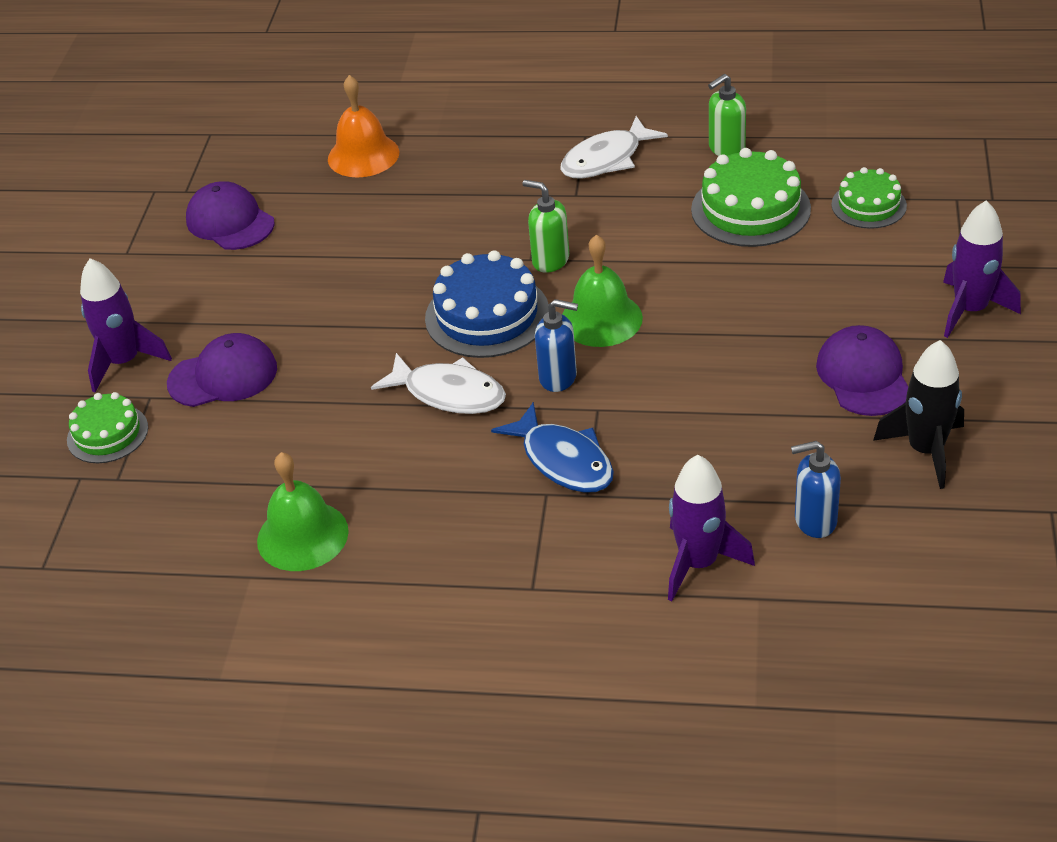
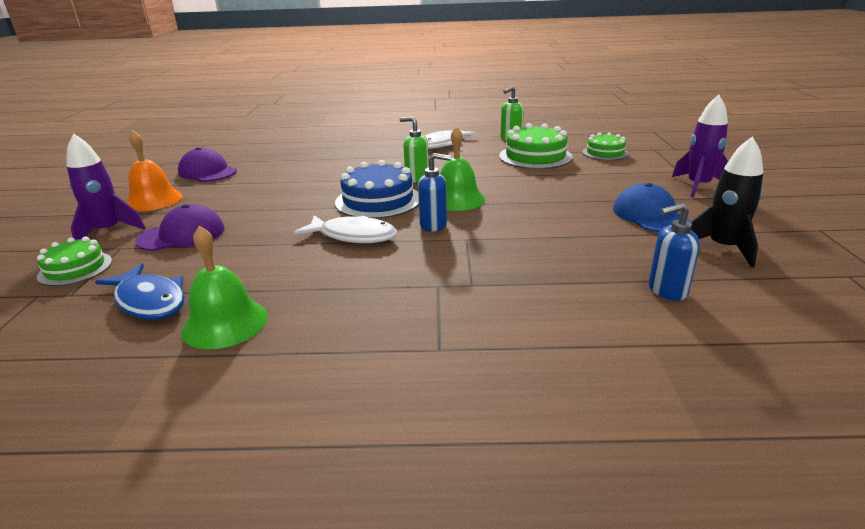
camera: 10 degrees left, 15 degrees down
orange bell [328,75,399,177] -> orange bell moved to [126,131,183,211]
blue fish [491,402,614,493] -> blue fish moved to [95,263,185,320]
purple rocket [668,455,755,601] -> none
purple cap [816,325,908,416] -> blue cap [613,183,690,232]

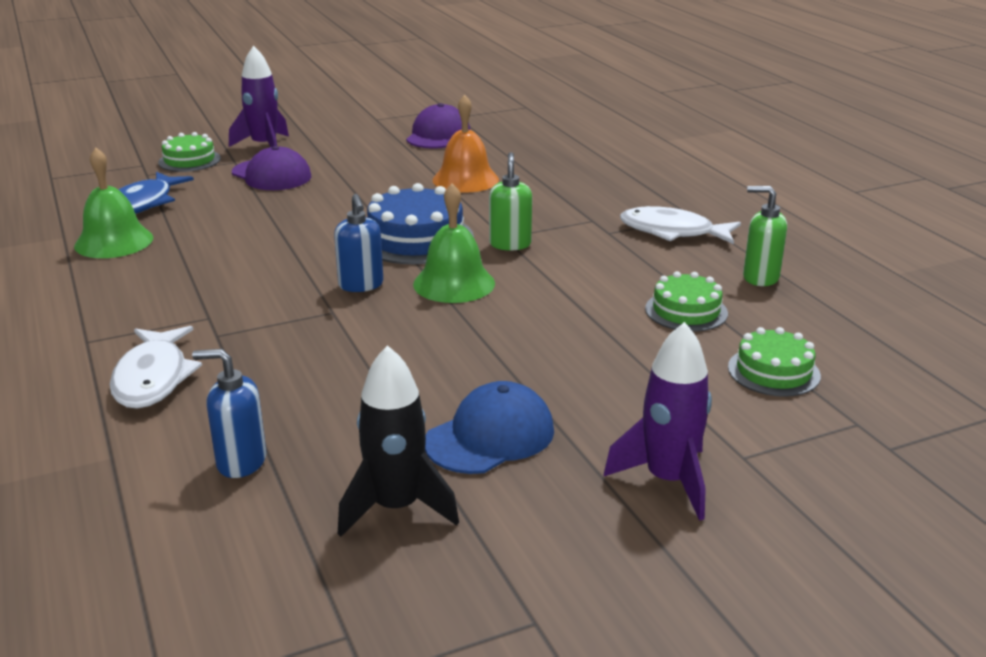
camera: 65 degrees right, 0 degrees up
orange bell [126,131,183,211] -> orange bell moved to [433,95,499,193]
white fish [294,215,397,243] -> white fish moved to [110,326,202,409]
green cake [499,123,573,169] -> green cake [645,271,728,332], size x0.62
blue soap dispenser [649,203,700,301] -> blue soap dispenser turned 45 degrees counterclockwise [192,349,267,478]

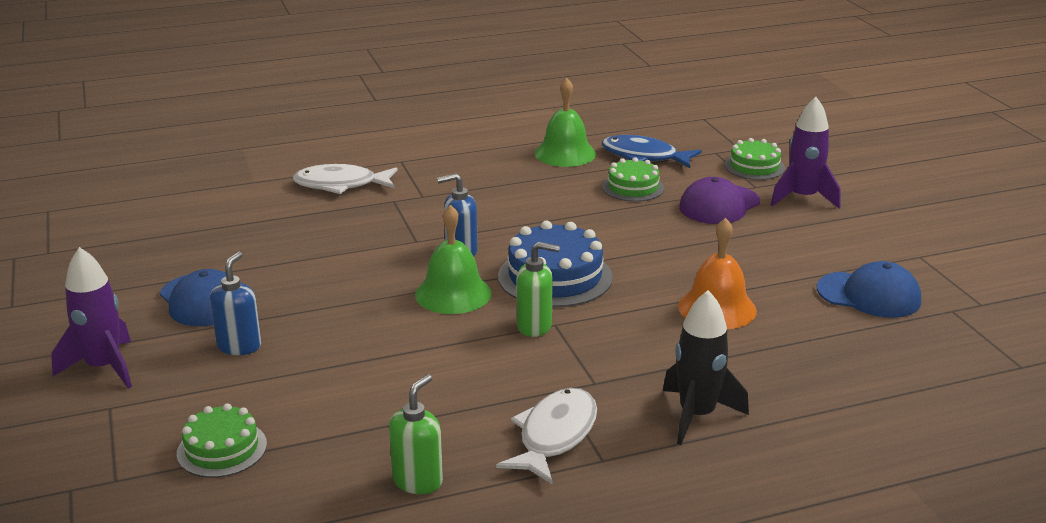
camera: 95 degrees right, 0 degrees up
blue soap dispenser [192,349,267,478] -> blue soap dispenser moved to [210,252,261,355]
black rocket [338,345,459,537] -> black rocket moved to [663,290,749,445]
purple cap [406,103,470,149] -> blue cap [817,261,921,318]
green cake [645,271,728,332] -> green cake moved to [602,157,664,202]

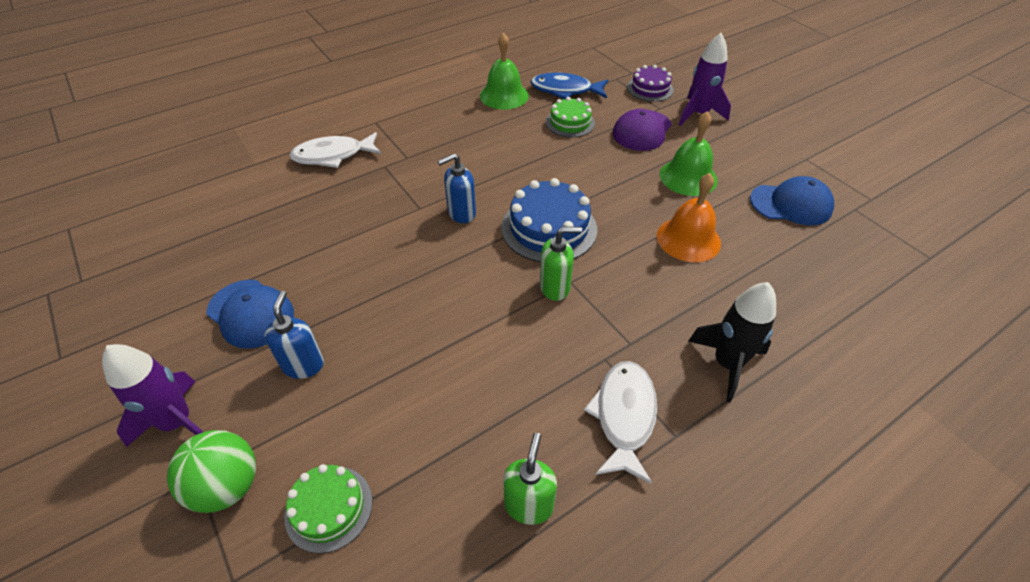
camera: 15 degrees left, 20 degrees up
green bell [415,205,491,314] -> green bell moved to [660,112,718,196]
green cake [724,138,785,180] -> purple cake [627,65,674,102]
none -> green ball [167,430,256,513]

